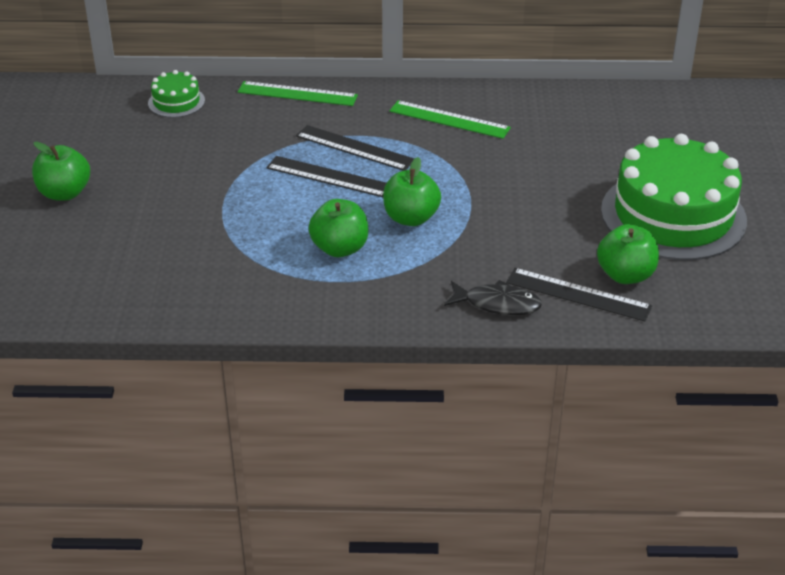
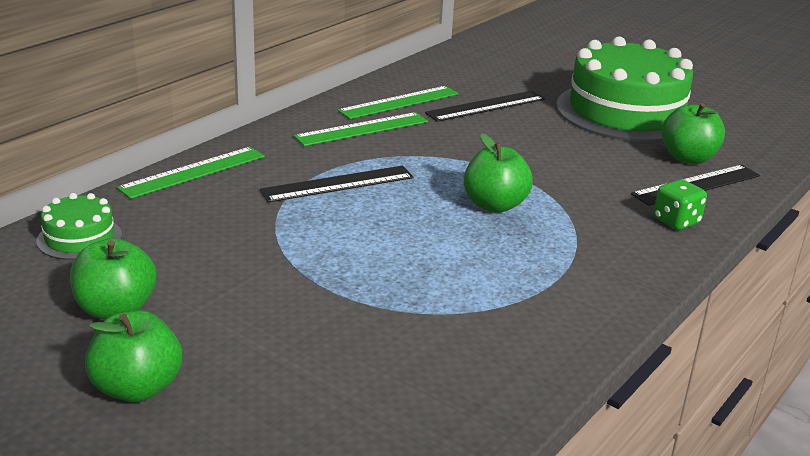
camera: 55 degrees left, 10 degrees down
black ruler [266,156,386,197] -> black ruler moved to [425,91,545,122]
green apple [308,199,368,257] -> green apple moved to [70,238,156,320]
black fish [444,280,542,315] -> green dice [654,179,707,230]
none -> green ruler [338,86,459,119]

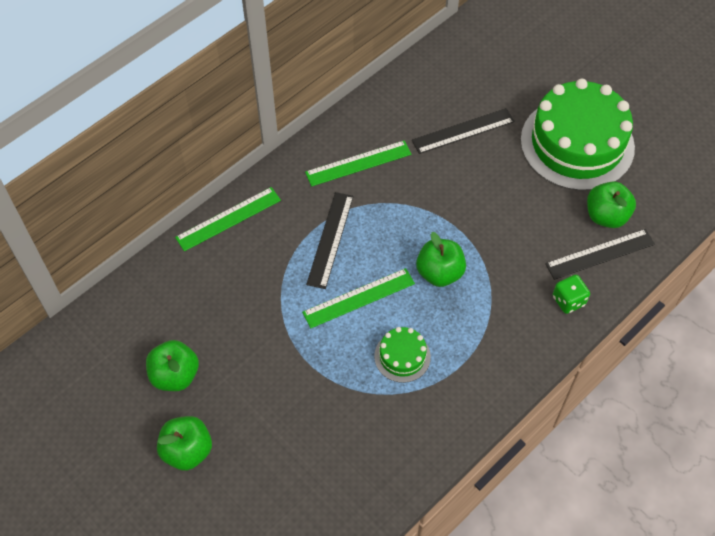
camera: 10 degrees right, 30 degrees up
green cake [36,193,122,260] -> green cake moved to [374,327,431,383]
black ruler [260,165,414,203] -> black ruler turned 60 degrees counterclockwise [306,192,354,289]
green ruler [338,86,459,119] -> green ruler moved to [302,268,415,328]

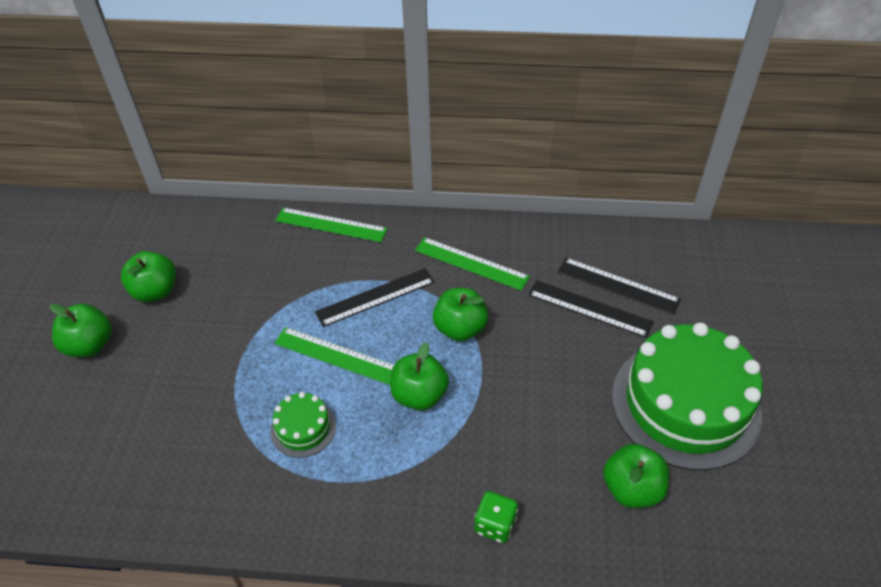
camera: 50 degrees right, 10 degrees down
black ruler [545,229,655,280] -> black ruler moved to [558,258,681,314]
none -> green apple [433,288,488,341]

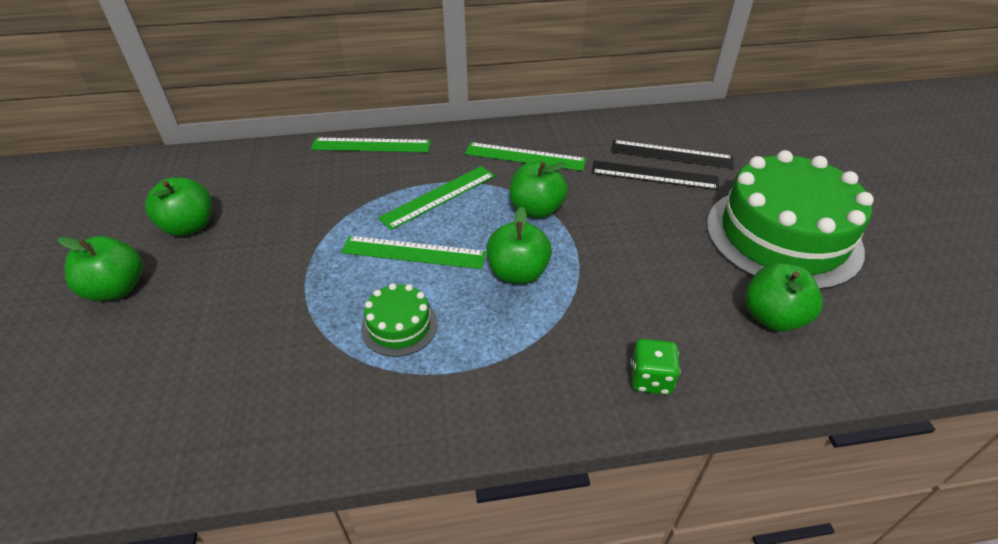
camera: 15 degrees left, 5 degrees down
black ruler [315,268,435,327] -> green ruler [378,166,495,230]

